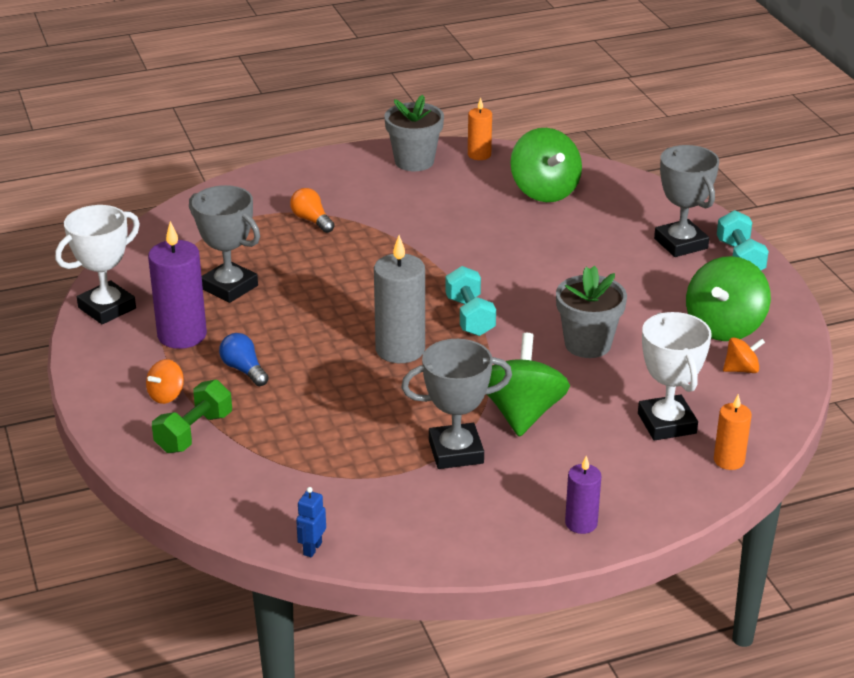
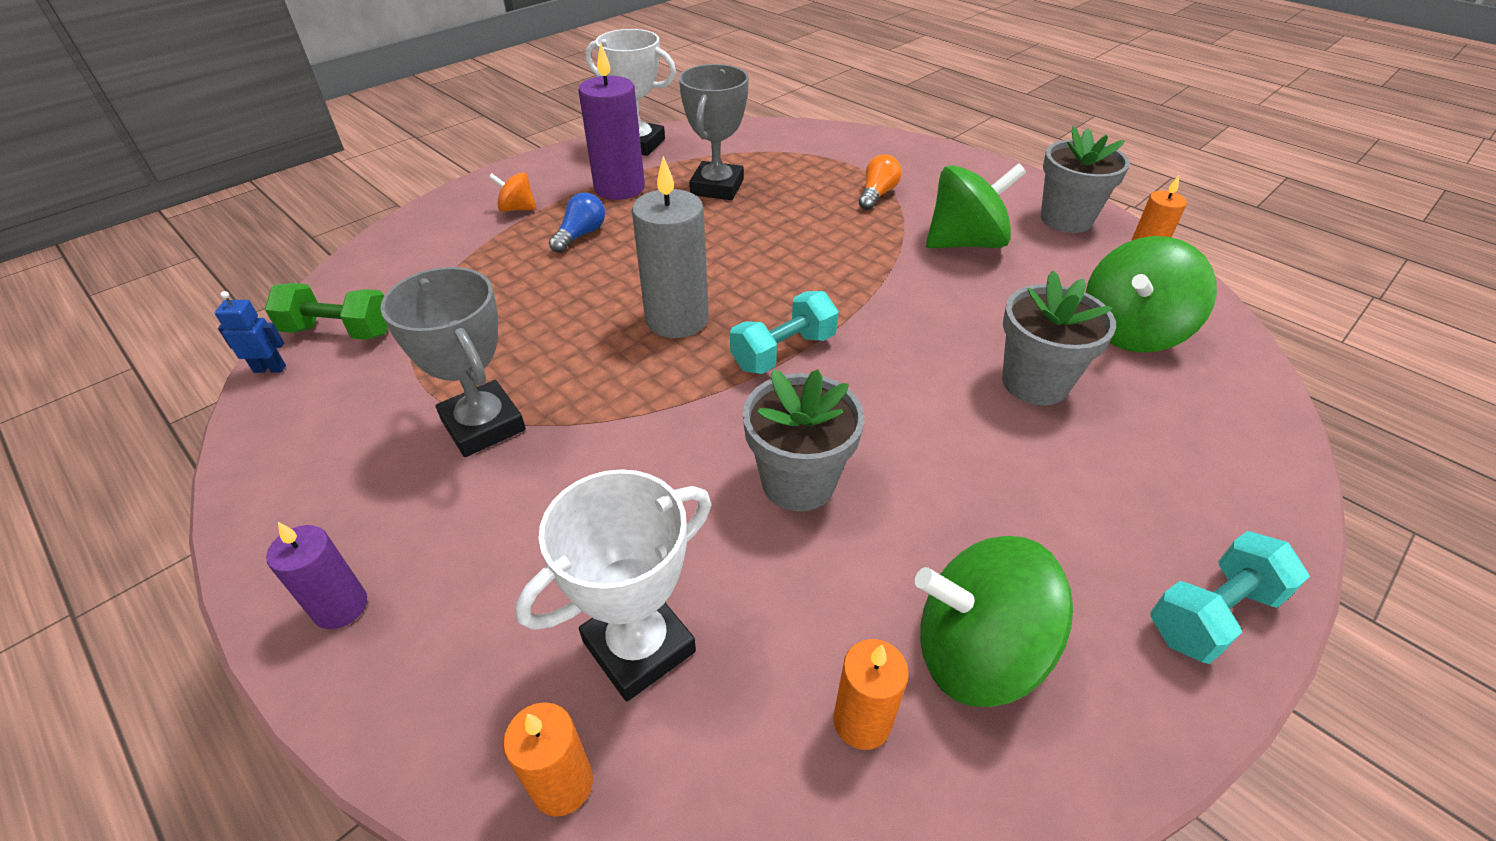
camera: 65 degrees right, 10 degrees up
green dumbbell [152,380,232,453] -> green dumbbell moved to [265,283,388,340]
green spinning top [487,333,570,437] -> green spinning top moved to [926,163,1026,248]
grey trophy [654,145,719,257] -> none
orange spinning top [723,337,765,373] -> orange candle [833,639,909,750]
none -> grey flower pot [1002,271,1116,405]

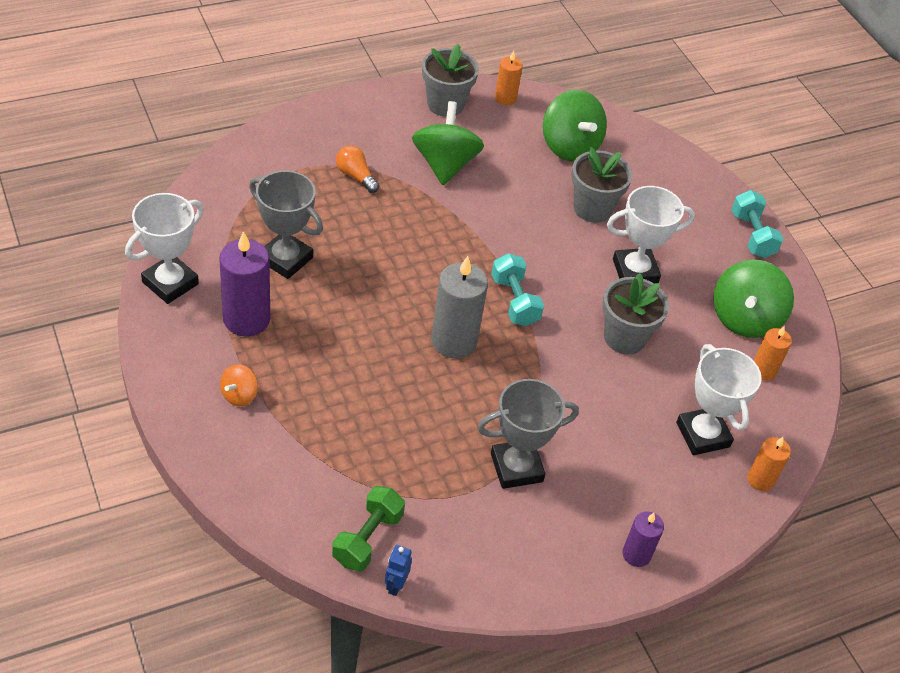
camera: 75 degrees left, 5 degrees up
blue light bulb [549,192,605,253] -> none
none -> white trophy [607,186,695,284]

